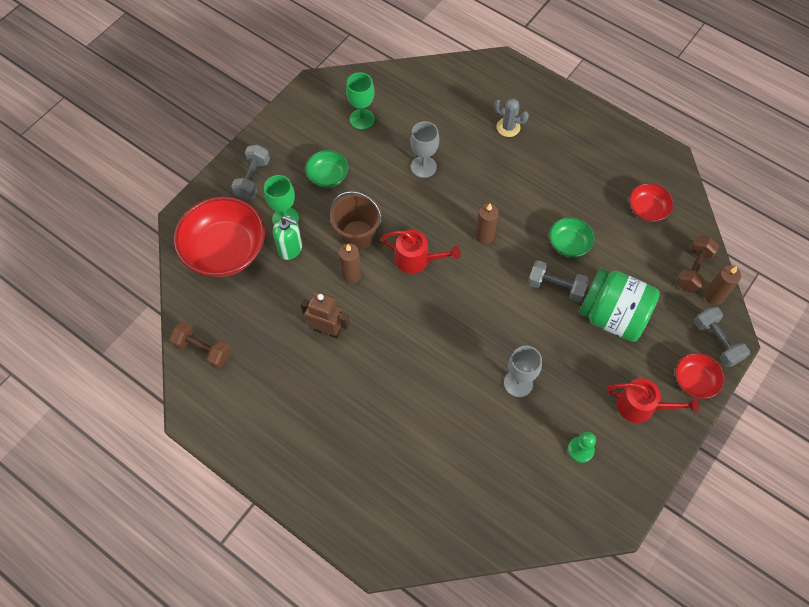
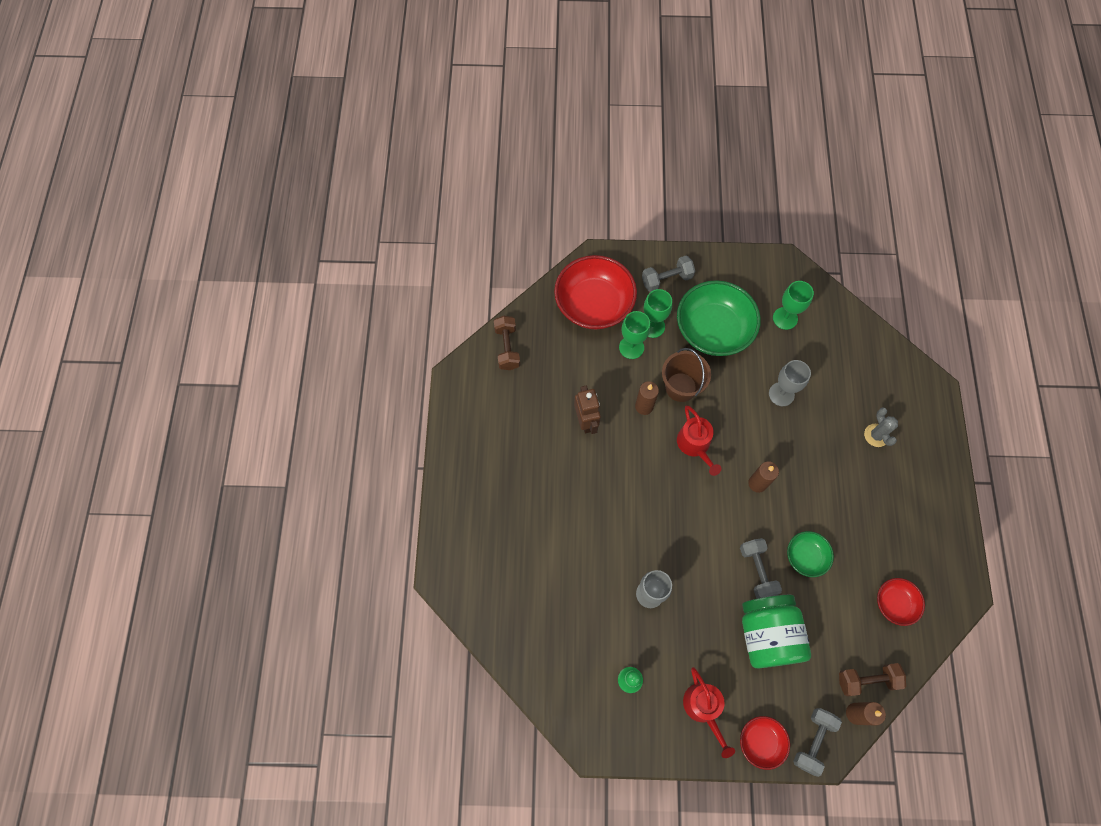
camera: 55 degrees right, 5 degrees up
green soap dispenser [273,216,302,260] -> green goblet [619,311,650,359]
green bowl [305,150,349,188] -> green bowl [677,280,761,356], size x1.97

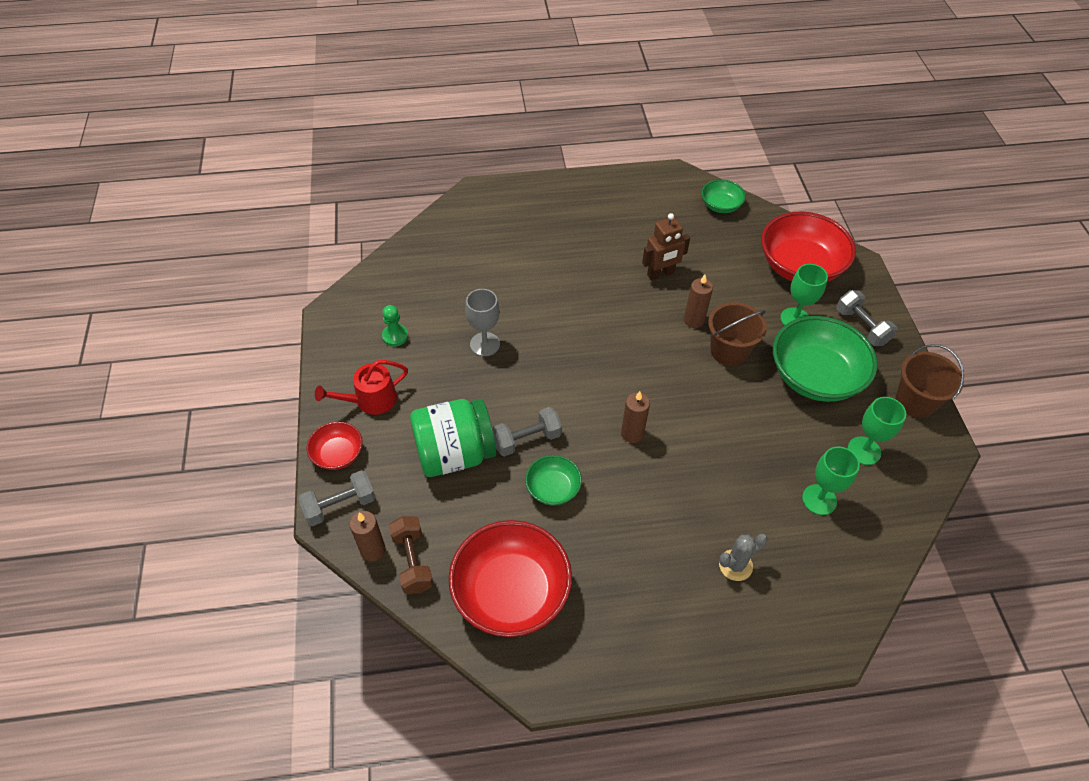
camera: 80 degrees right, 15 degrees down
brown dumbbell [494,316,520,370] -> green bowl [701,179,746,213]
green goblet [619,311,650,359] -> green goblet moved to [802,447,860,515]
red watering can [677,405,722,476] -> none
grey goblet [769,360,811,406] -> none
grey dumbbell [793,708,842,777] -> grey dumbbell turned 45 degrees counterclockwise [298,470,376,526]
red bowl [877,578,925,626] -> red bowl [449,520,572,637], size x1.97
none -> brown bucket [896,344,964,418]

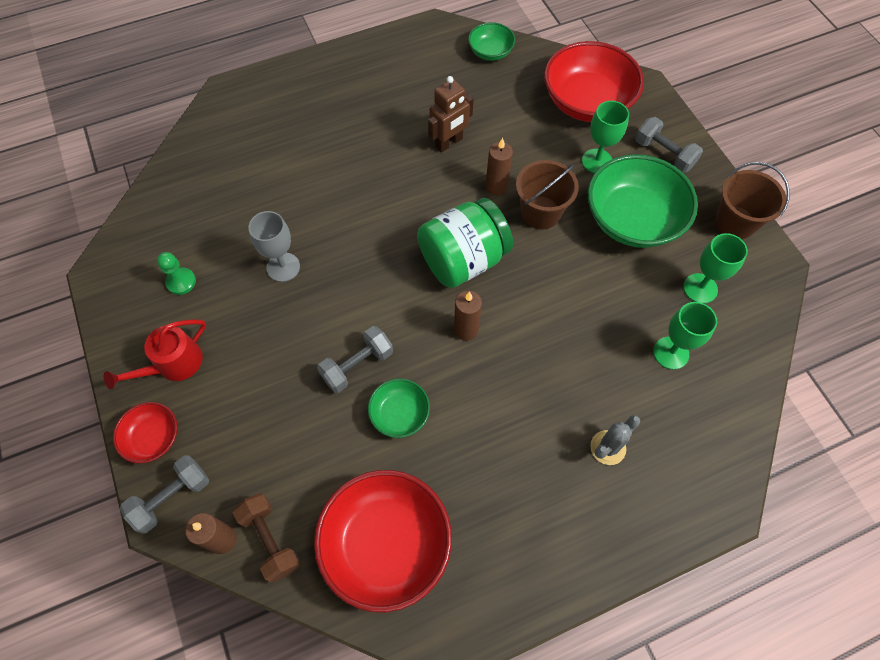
camera: 15 degrees left, 10 degrees up
green jar [410,399,496,477] -> green jar moved to [417,198,513,288]

